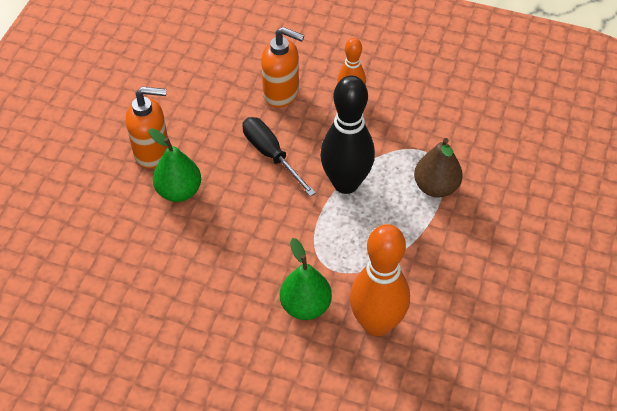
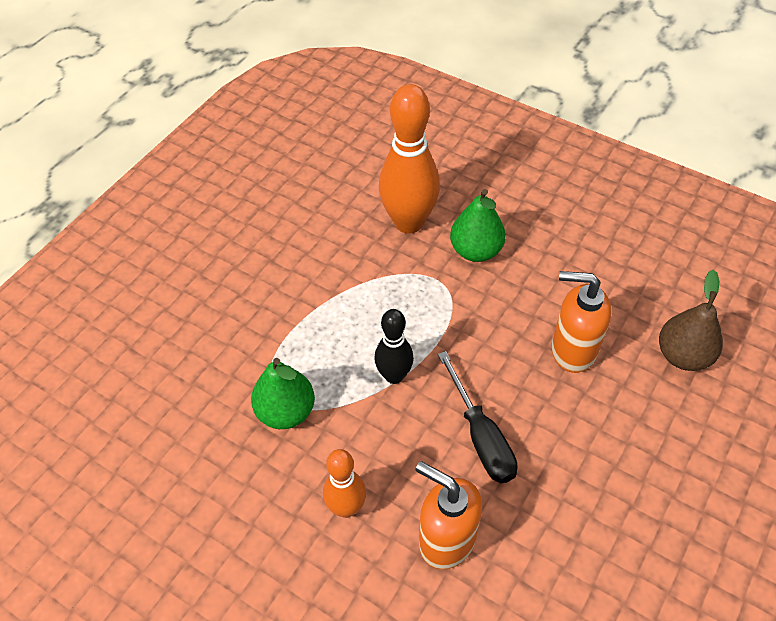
camera: 165 degrees left, 0 degrees up
orange soap dispenser [126,87,168,169] -> orange soap dispenser moved to [551,271,612,373]
green pear [149,128,201,202] -> green pear moved to [251,358,315,429]
black bowling pin [320,75,375,194] -> black bowling pin [374,309,414,384], size x0.57
brown pear [414,138,463,198] -> brown pear moved to [659,269,723,371]

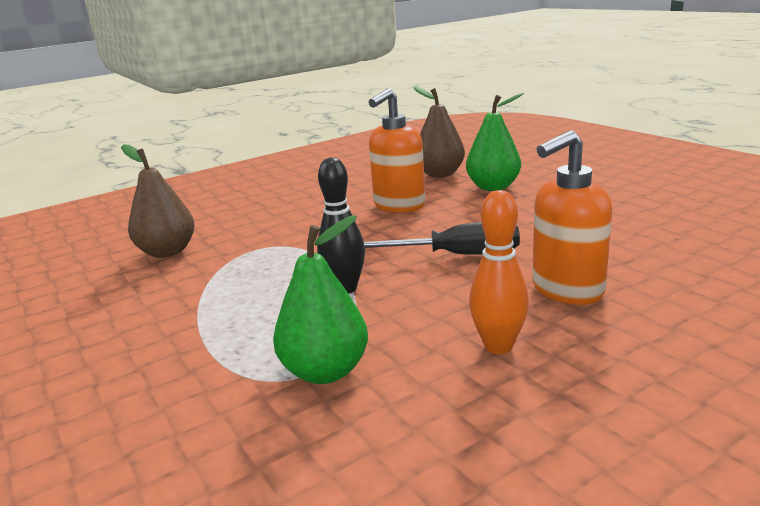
camera: 65 degrees left, 30 degrees down
orange bowling pin [379,84,440,234] -> brown pear [121,144,195,258]
green pear [450,189,506,262] -> green pear moved to [466,93,524,191]

